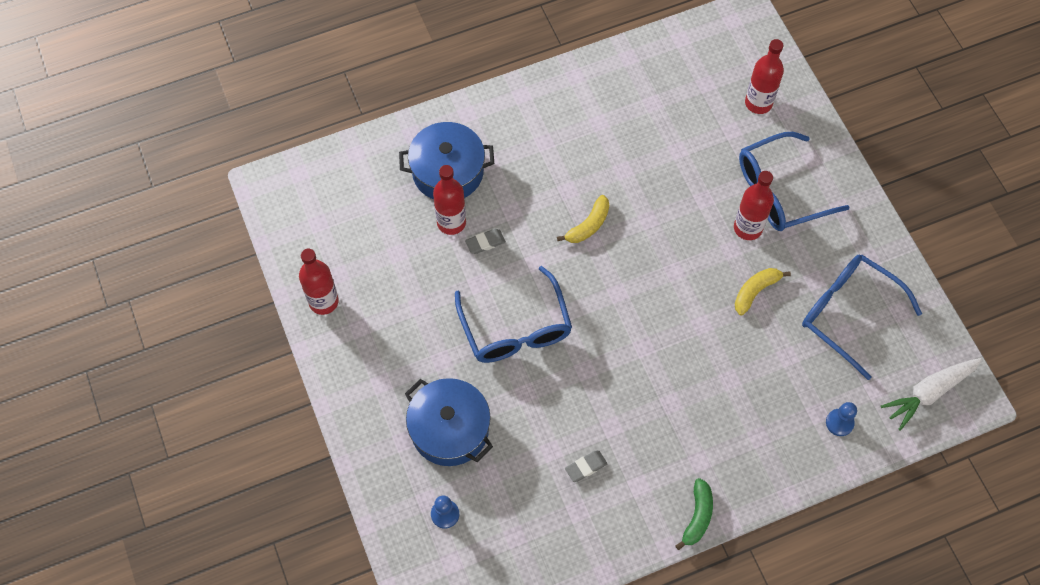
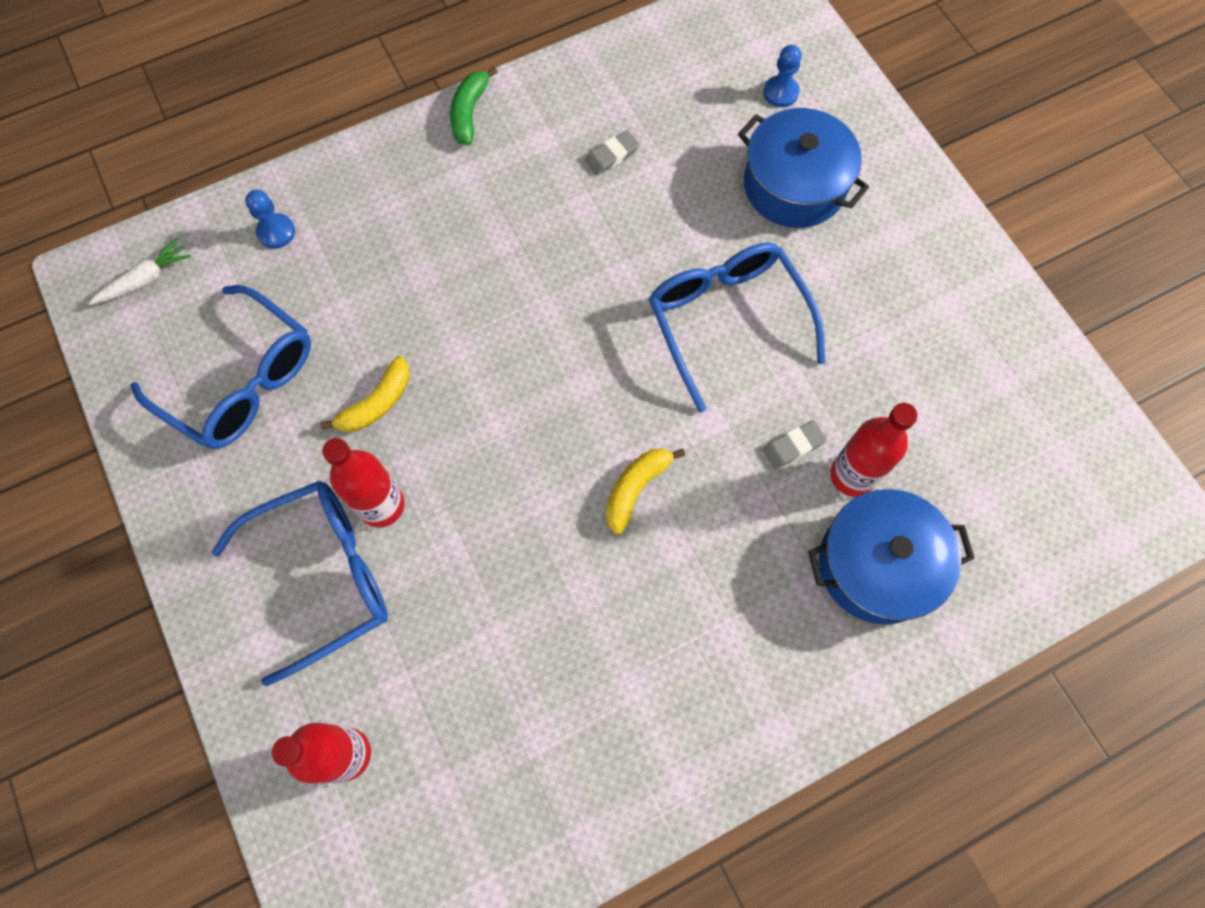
camera: 175 degrees right, 5 degrees up
red bottle [299,249,339,315] -> none
white carrot [881,358,982,431] -> white carrot [89,238,191,305], size x0.65

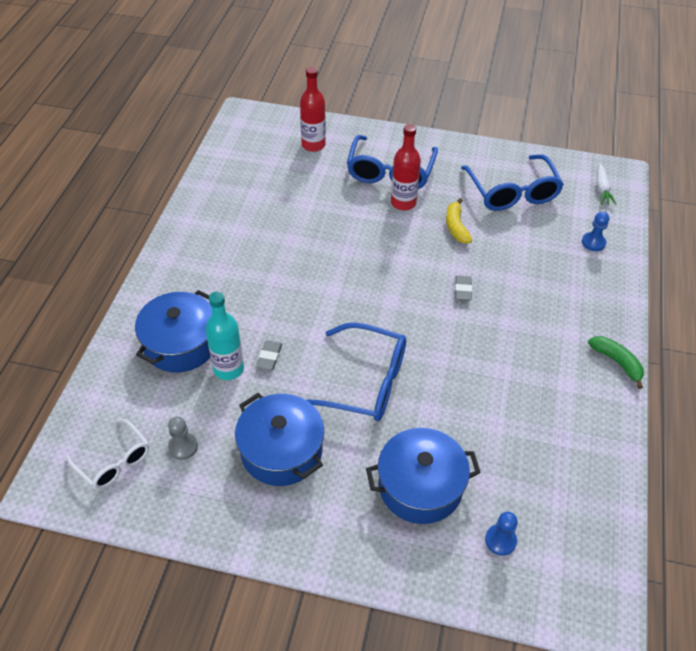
camera: 130 degrees right, 20 degrees down
blue glasses [130,285,311,449] -> blue glasses turned 90 degrees counterclockwise [461,154,564,211]
grey eraser [585,130,640,175] -> grey eraser moved to [455,276,472,301]
yellow banana [606,448,685,534] -> none
red bottle [830,403,918,497] -> turquoise bottle [205,292,244,380]
none -> white glasses [66,419,149,489]
none -> grey pawn [168,417,198,460]
none -> blue pot [235,393,324,486]

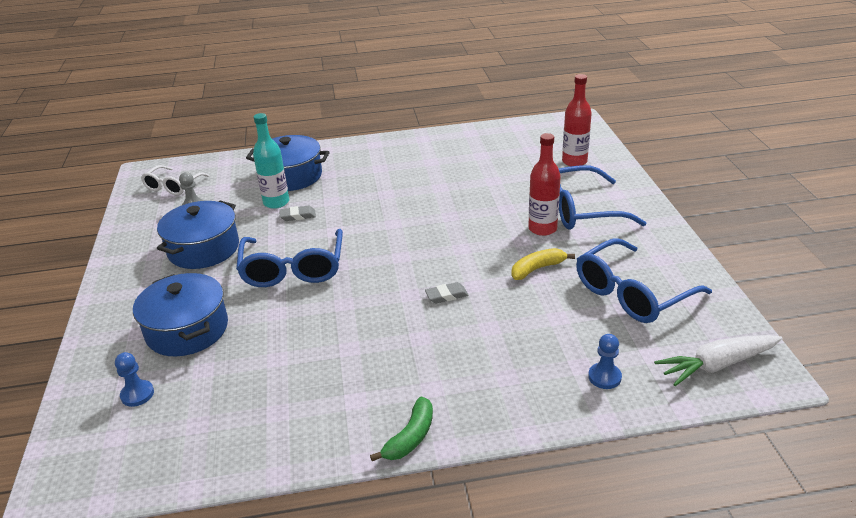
camera: 70 degrees right, 15 degrees down
white carrot [597,163,617,205] -> white carrot [654,335,783,386], size x1.54

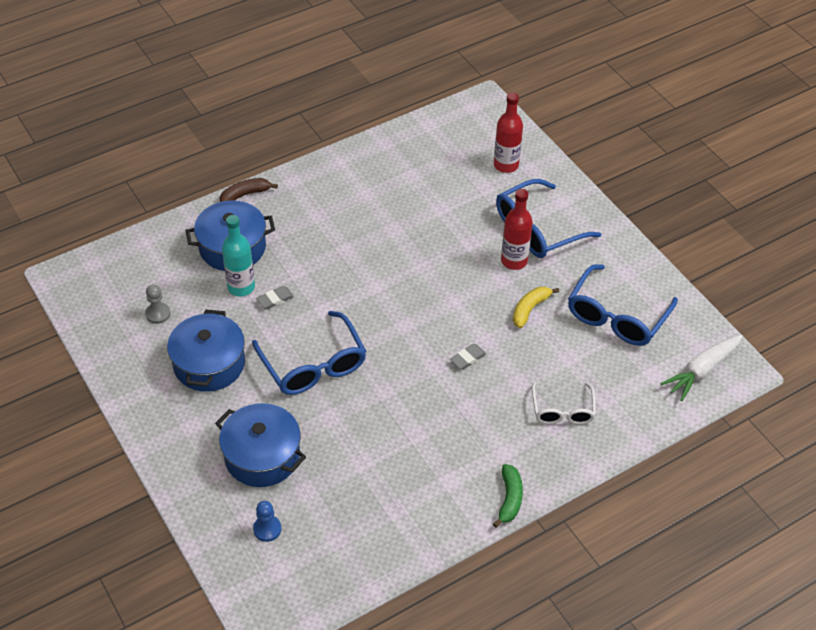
camera: 25 degrees left, 15 degrees up
white glasses [141,165,209,195] -> white glasses moved to [532,382,596,424]
blue pawn [588,334,622,389] -> none
none -> brown banana [220,178,278,202]

